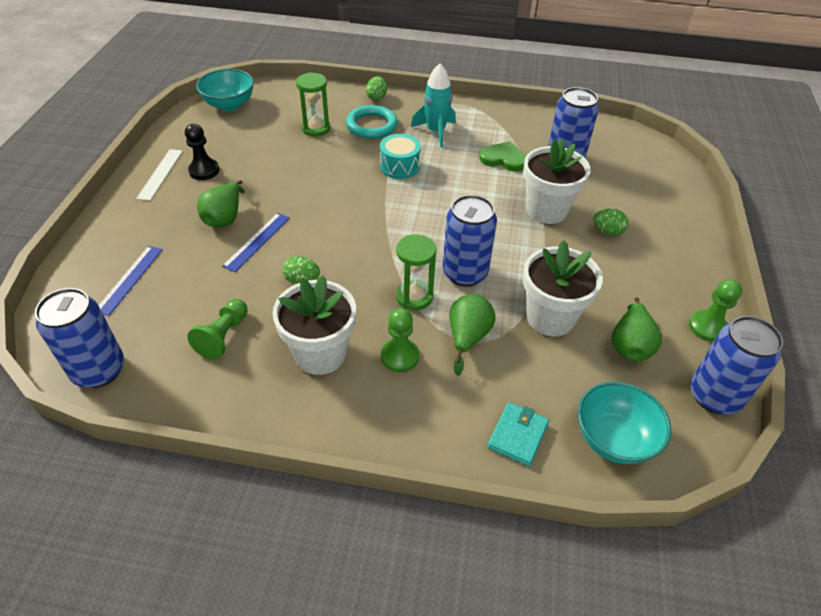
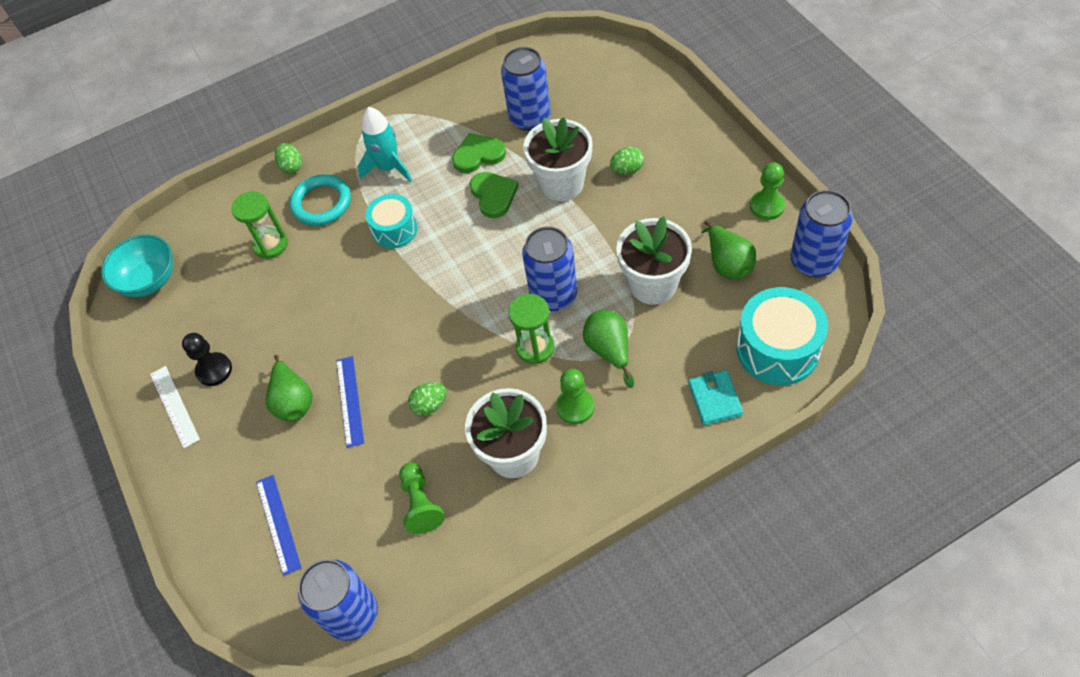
camera: 30 degrees left, 10 degrees up
turquoise bowl [578,381,671,464] -> turquoise drum [736,287,828,385]
none -> green heart [470,172,519,218]

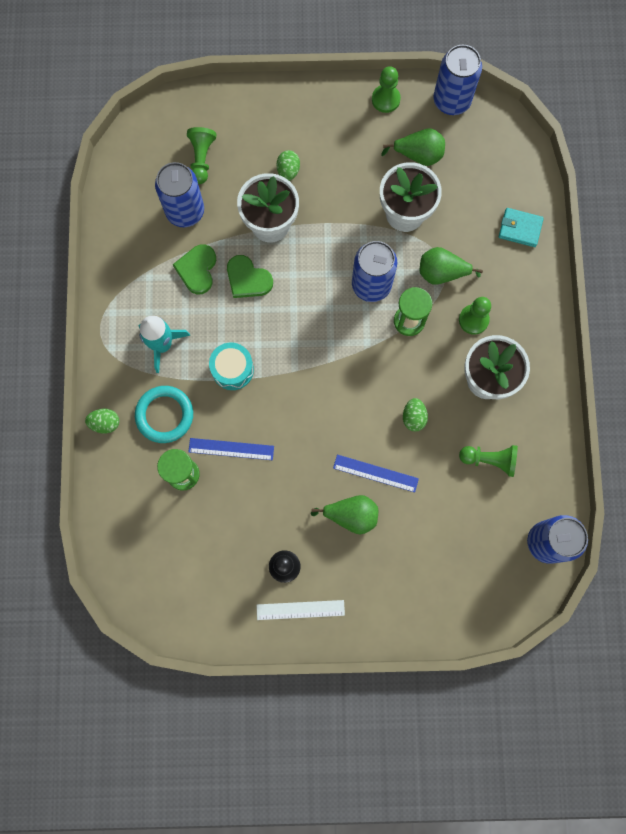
camera: 70 degrees left, 20 degrees up
turquoise bowl [101,234,173,297] -> none
blue ruler [256,475,302,576] -> blue ruler moved to [188,438,274,460]
green heart [470,172,519,218] -> green heart turned 150 degrees counterclockwise [227,255,273,298]
turquoise drum [736,287,828,385] -> none
none -> green pawn [187,127,216,184]

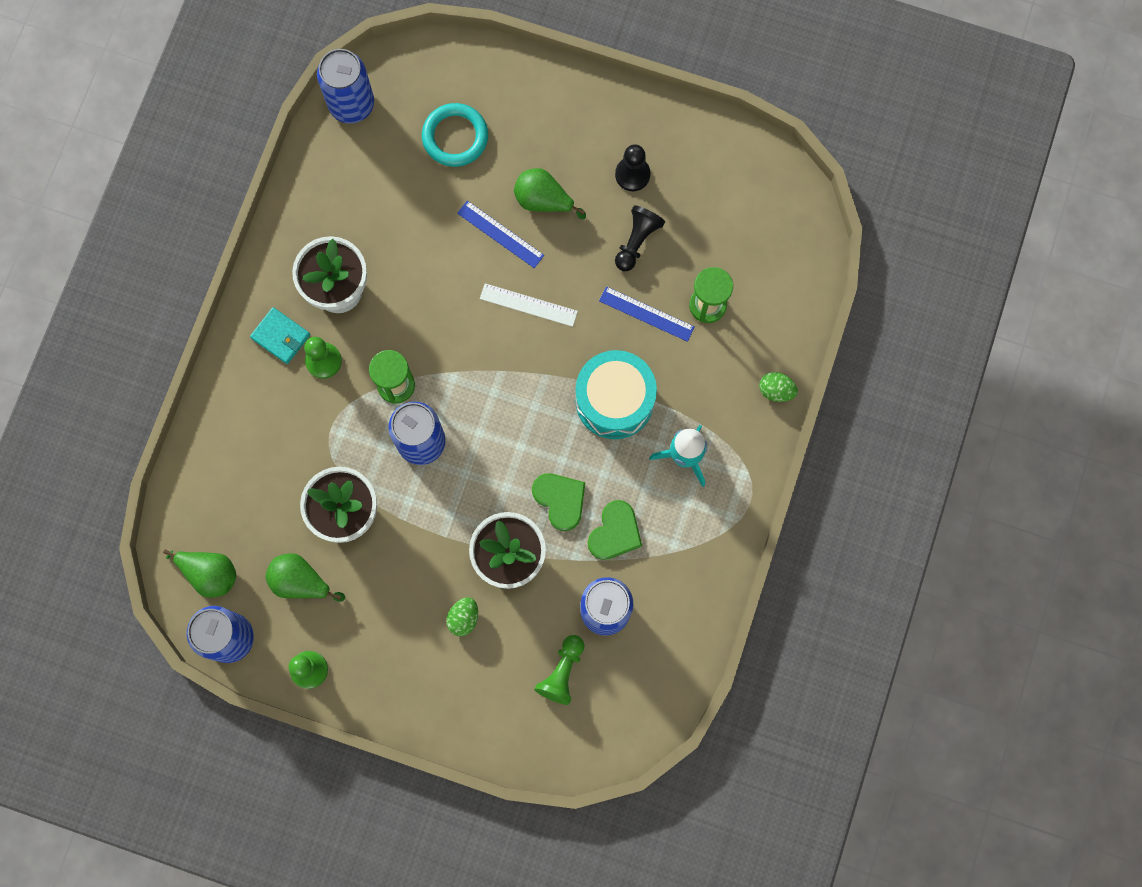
camera: 160 degrees left, 0 degrees up
turquoise ring [135,386,193,443] -> turquoise ring moved to [422,103,488,167]
turquoise drum [209,343,254,390] -> turquoise drum [575,350,657,439], size x1.58
white ruler [257,600,345,620] -> white ruler moved to [480,283,578,327]
green egg [403,398,428,432] -> none
green pear [420,247,483,285] -> green pear moved to [163,549,236,598]
green pawn [459,445,518,477] -> none
turquoise wallet [499,208,544,247] -> turquoise wallet moved to [250,307,310,364]
none -> black pawn [615,205,665,271]

